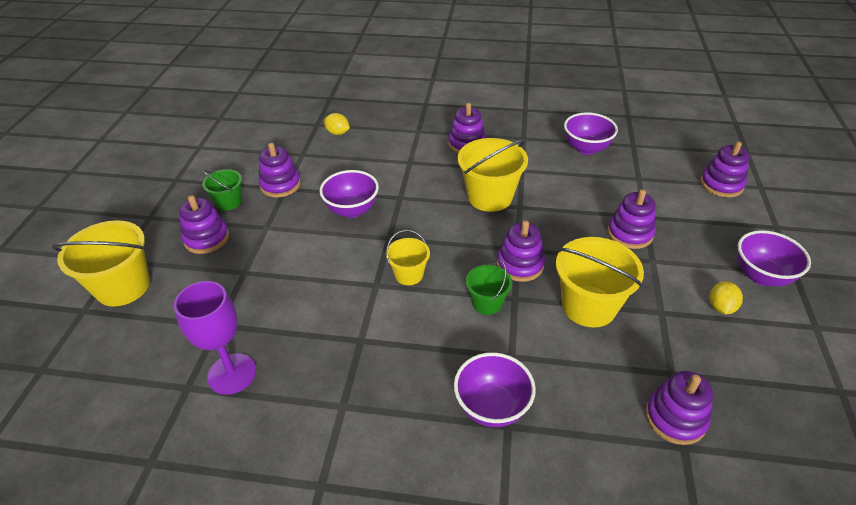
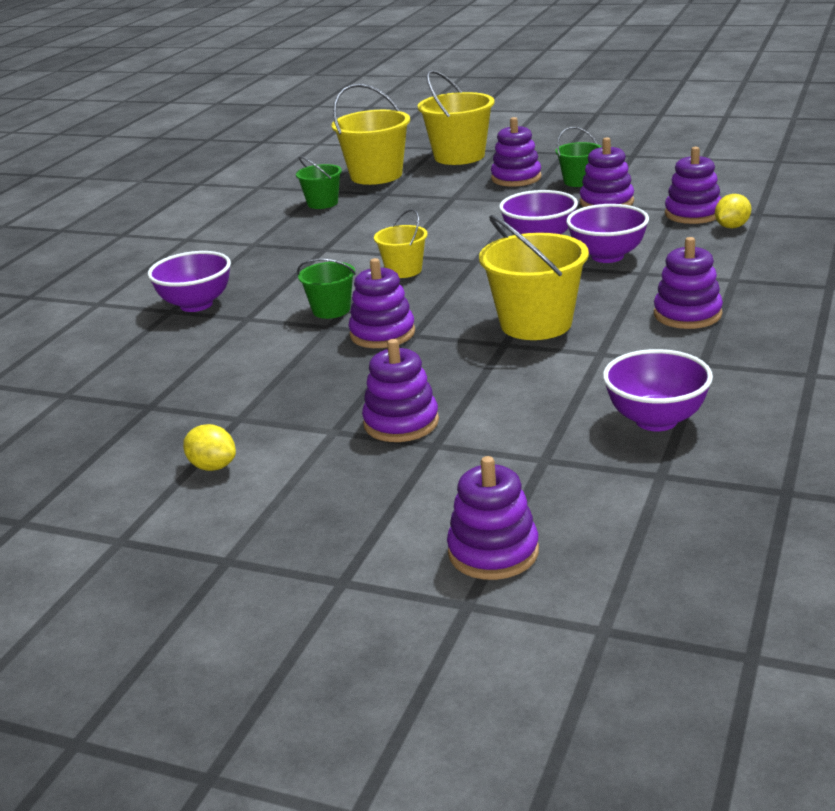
camera: 105 degrees right, 15 degrees down
purple goblet [174,281,256,395] -> green bucket [296,156,342,209]
yellow bucket [556,237,644,327] -> yellow bucket moved to [332,84,410,185]
purple stacking toy [645,371,713,445] -> purple stacking toy moved to [665,147,722,224]
purple bowl [737,230,811,286] -> purple bowl moved to [566,204,649,263]

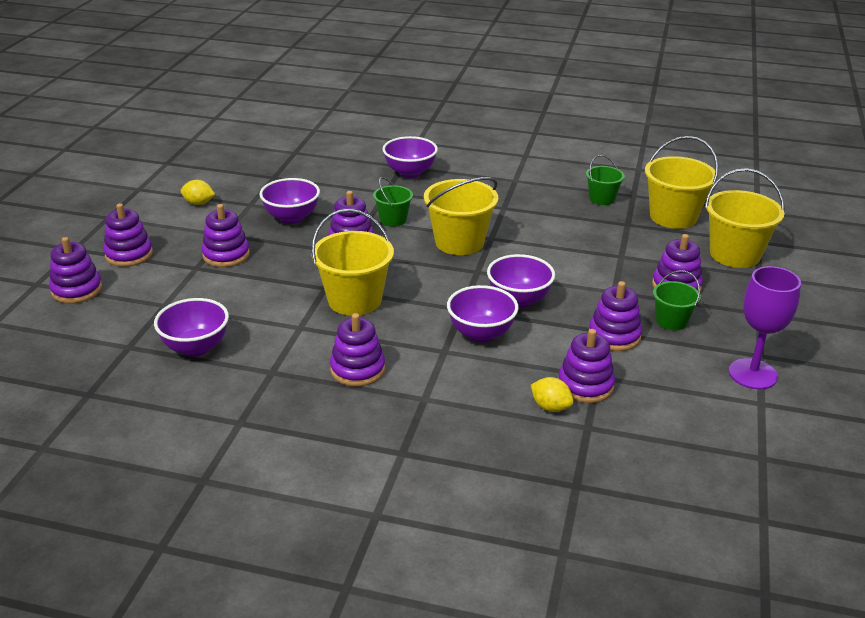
camera: 80 degrees right, 5 degrees up
yellow lemon [183,424,236,471] -> yellow lemon turned 75 degrees clockwise [181,180,215,205]
yellow bucket [374,209,428,278] -> yellow bucket [424,177,498,255], size x1.77
none -> purple stacking toy [103,203,153,267]
none -> purple bowl [259,178,320,224]
none -> purple goblet [729,266,801,389]

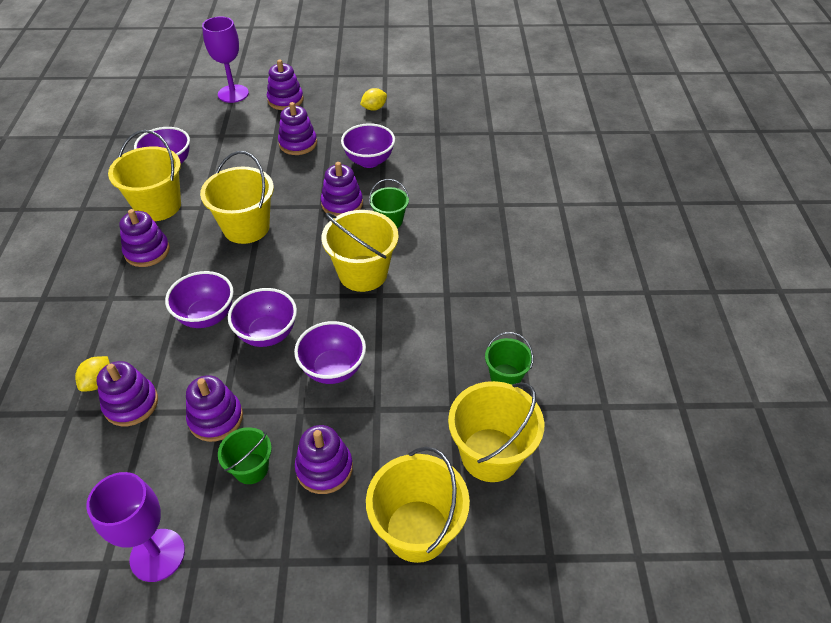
camera: 75 degrees right, 15 degrees up
purple stacking toy [49,237,102,303] -> purple goblet [202,17,249,103]
yellow lemon [181,180,215,205] -> yellow lemon turned 60 degrees clockwise [360,88,387,111]
purple bowl [382,136,438,178] -> purple bowl moved to [294,321,366,384]
none -> yellow bucket [108,130,181,221]

